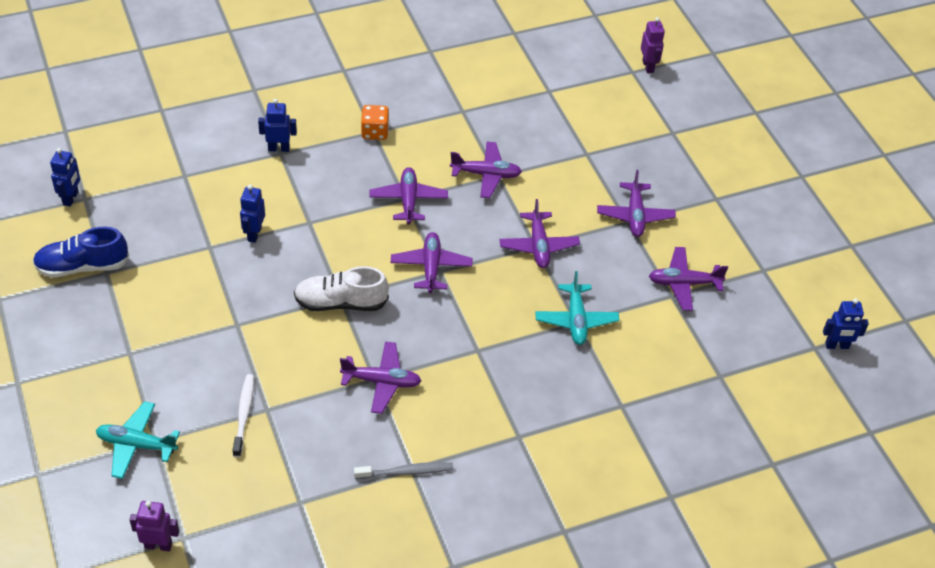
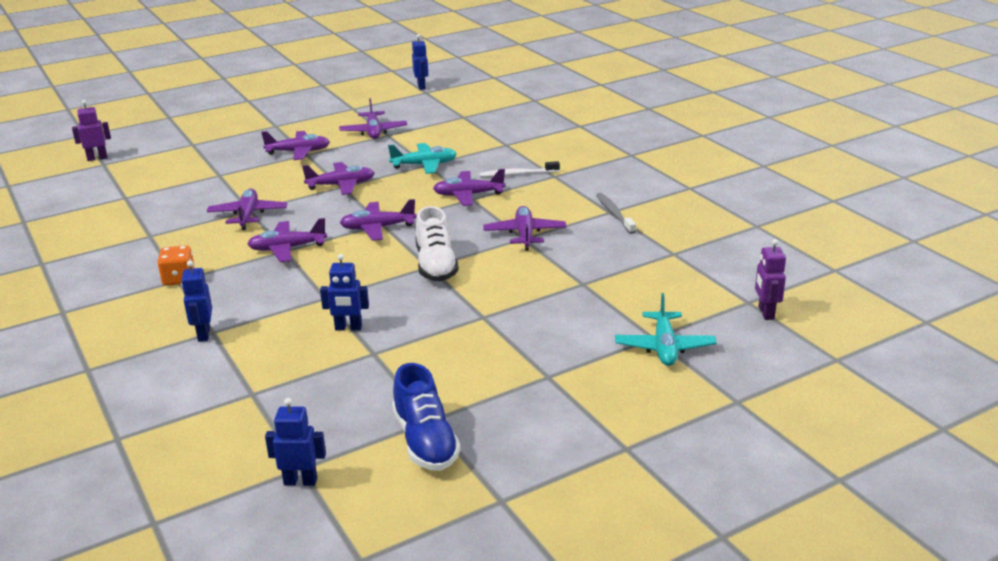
camera: 95 degrees left, 20 degrees down
white toothbrush [233,374,254,457] -> white toothbrush moved to [479,161,560,177]
none -> purple plane [433,169,505,206]

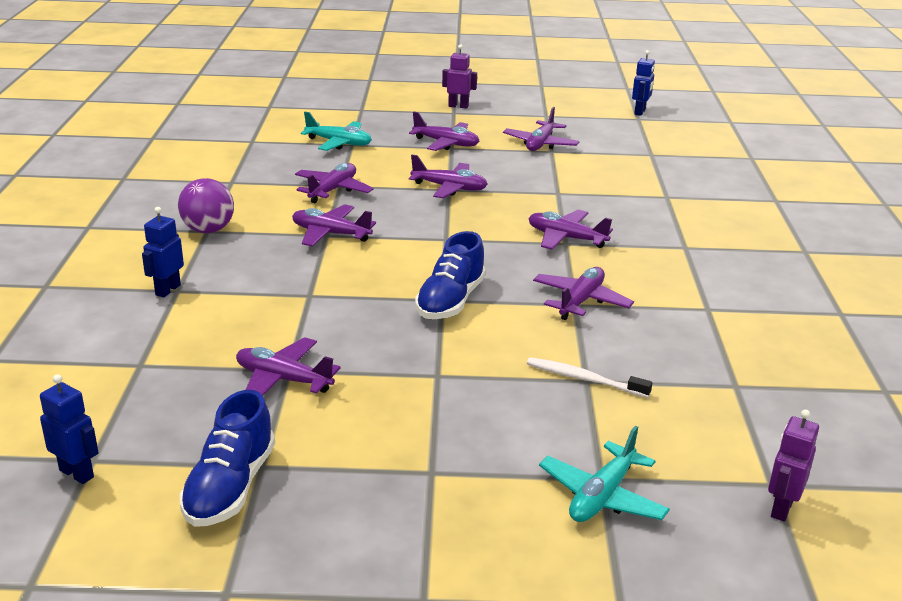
camera: 30 degrees right, 0 degrees up
purple robot [72,100,111,161] -> purple robot moved to [442,44,477,109]
orange dice [157,245,195,286] -> purple ball [178,178,234,233]
blue robot [320,254,369,330] -> none
purple plane [340,199,416,241] -> purple plane moved to [236,337,341,396]
turquoise plane [388,143,457,174] -> turquoise plane moved to [301,112,372,151]
white shoe [415,206,459,282] -> blue shoe [415,231,486,319]
white toothbrush [479,161,560,177] -> white toothbrush moved to [527,357,652,398]
grey toothbrush [596,193,636,234] -> none

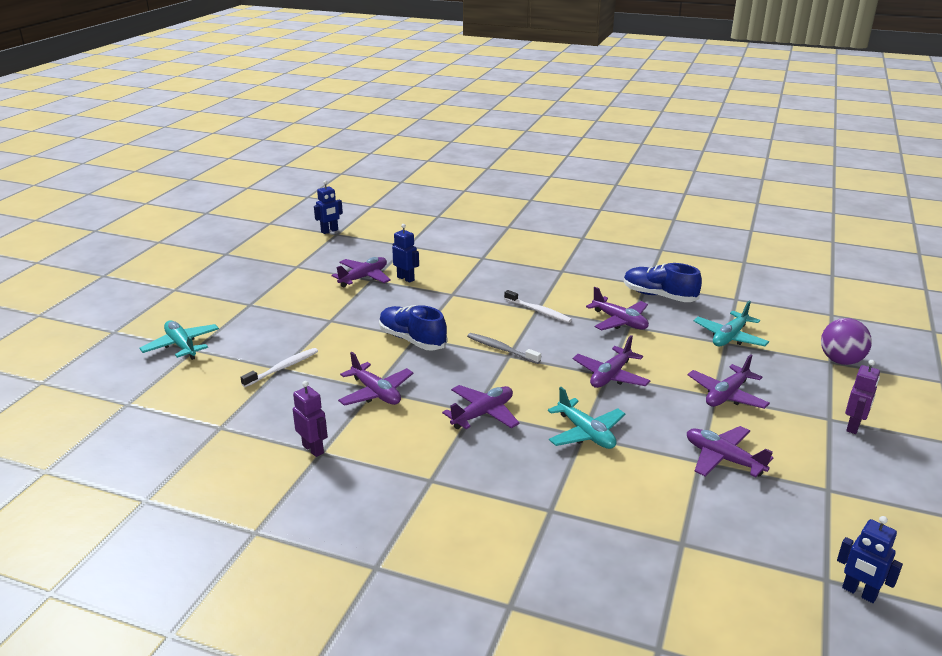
camera: 110 degrees right, 0 degrees up
blue robot [142,207,184,297] -> blue robot moved to [392,224,419,283]
purple ball [178,178,234,233] -> purple ball moved to [821,318,872,365]
blue shoe [180,390,275,527] -> blue shoe moved to [624,263,702,302]
purple plane [292,204,376,247] -> white toothbrush [504,290,572,323]
purple robot [768,409,819,522] -> purple robot moved to [293,381,328,457]
none -> grey toothbrush [467,333,541,364]
none -> turquoise plane [548,387,626,449]

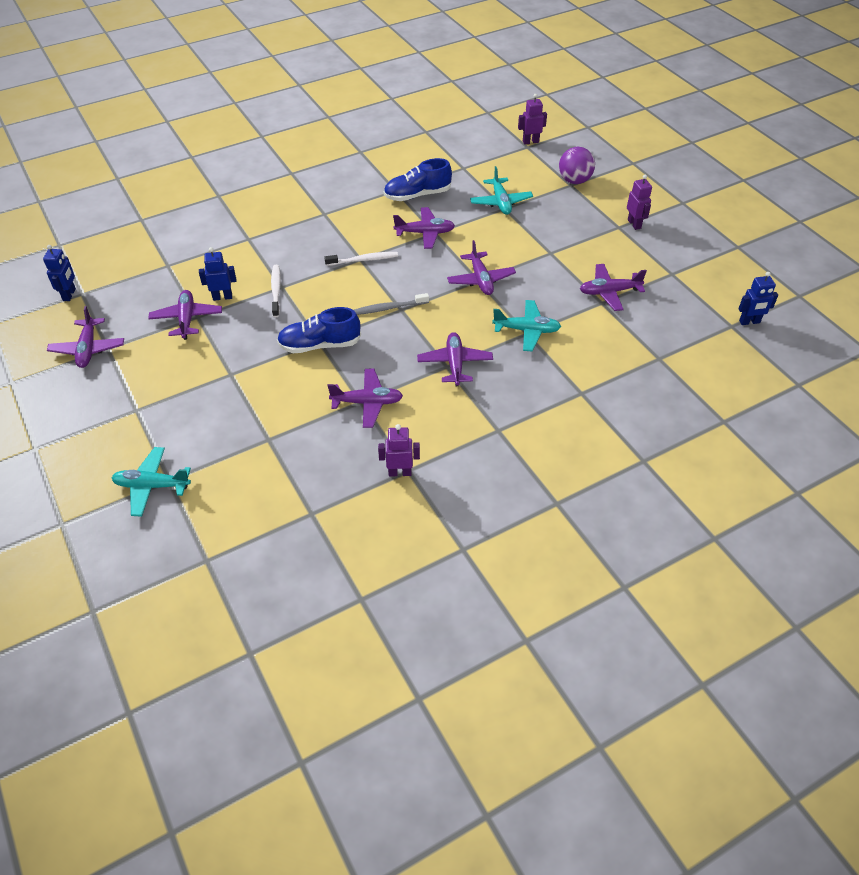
camera: 50 degrees left, 20 degrees up
white toothbrush [240,348,318,387] -> white toothbrush moved to [271,265,281,317]
purple plane [687,354,770,409] -> purple plane moved to [47,306,124,368]
none -> purple robot [518,94,547,145]

